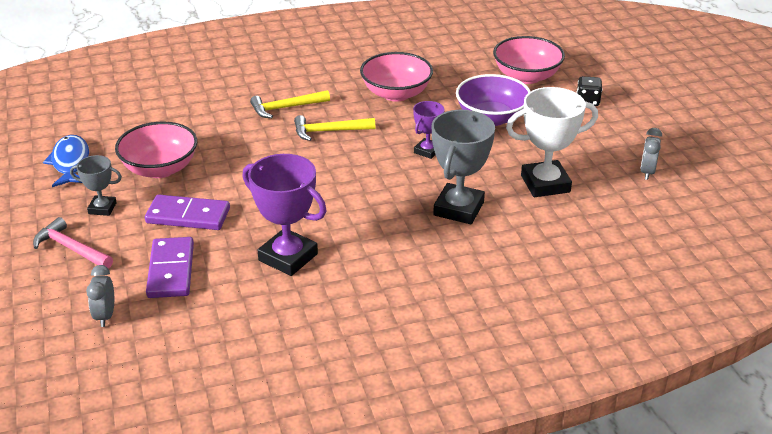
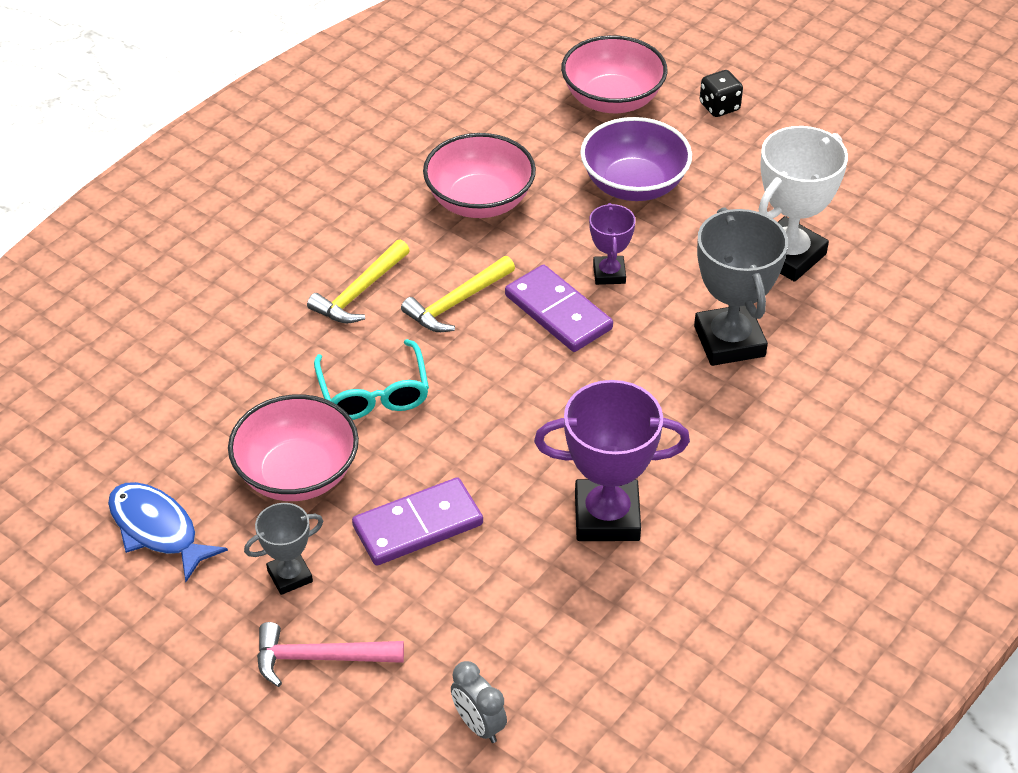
camera: 35 degrees left, 10 degrees up
purple domino [146,237,194,298] -> purple domino moved to [505,265,613,352]
grey clock [640,128,662,180] -> none
none -> turquoise glasses [314,339,429,420]

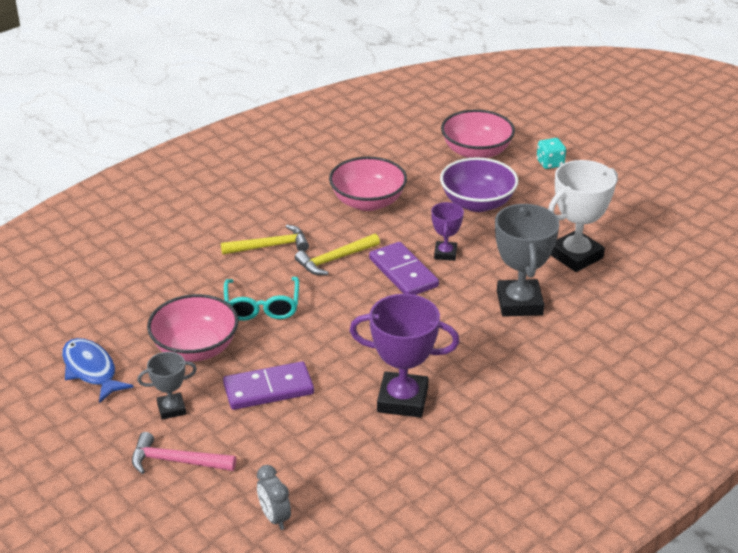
camera: 10 degrees right, 10 degrees down
yellow hammer [307,240,410,323] -> yellow hammer turned 150 degrees counterclockwise [221,225,309,255]
black dice [699,70,743,117] -> turquoise dice [537,138,566,169]

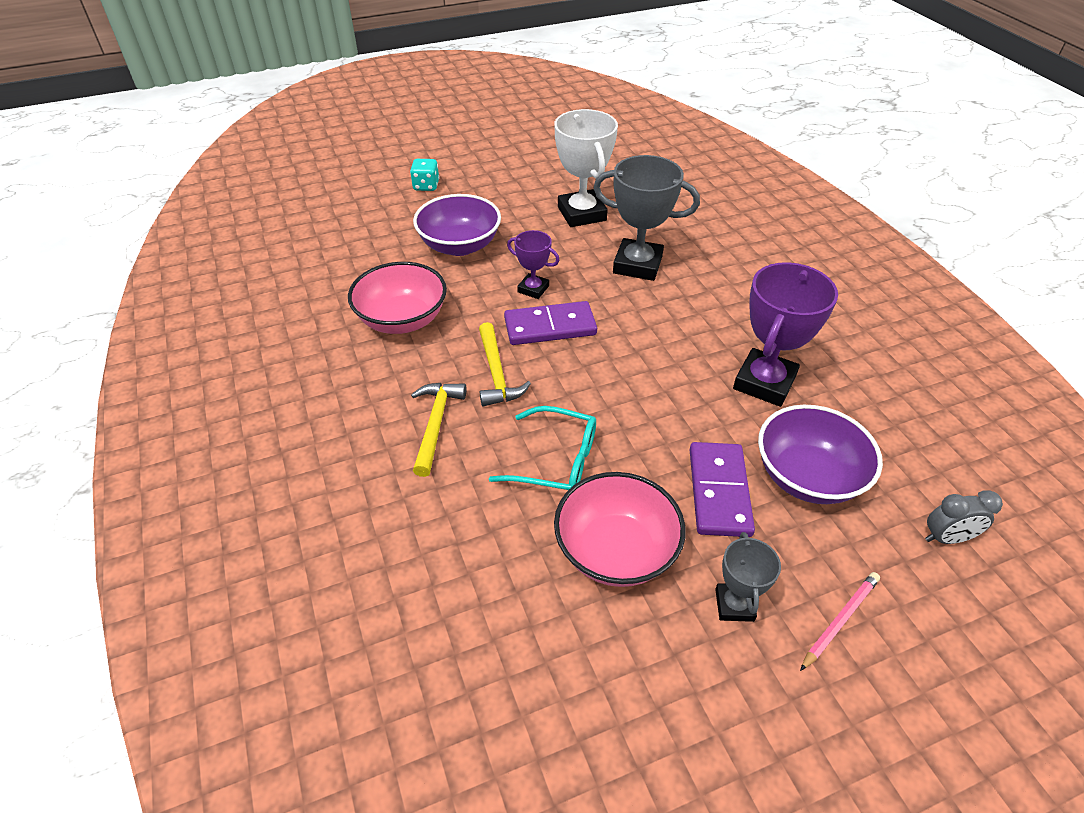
camera: 70 degrees left, 10 degrees up
blue fish [62,338,134,403] -> none
pink hammer [132,432,236,474] -> pink pencil [800,572,880,671]
pink bowl [441,110,515,158] -> none
none -> purple bowl [758,405,883,504]

